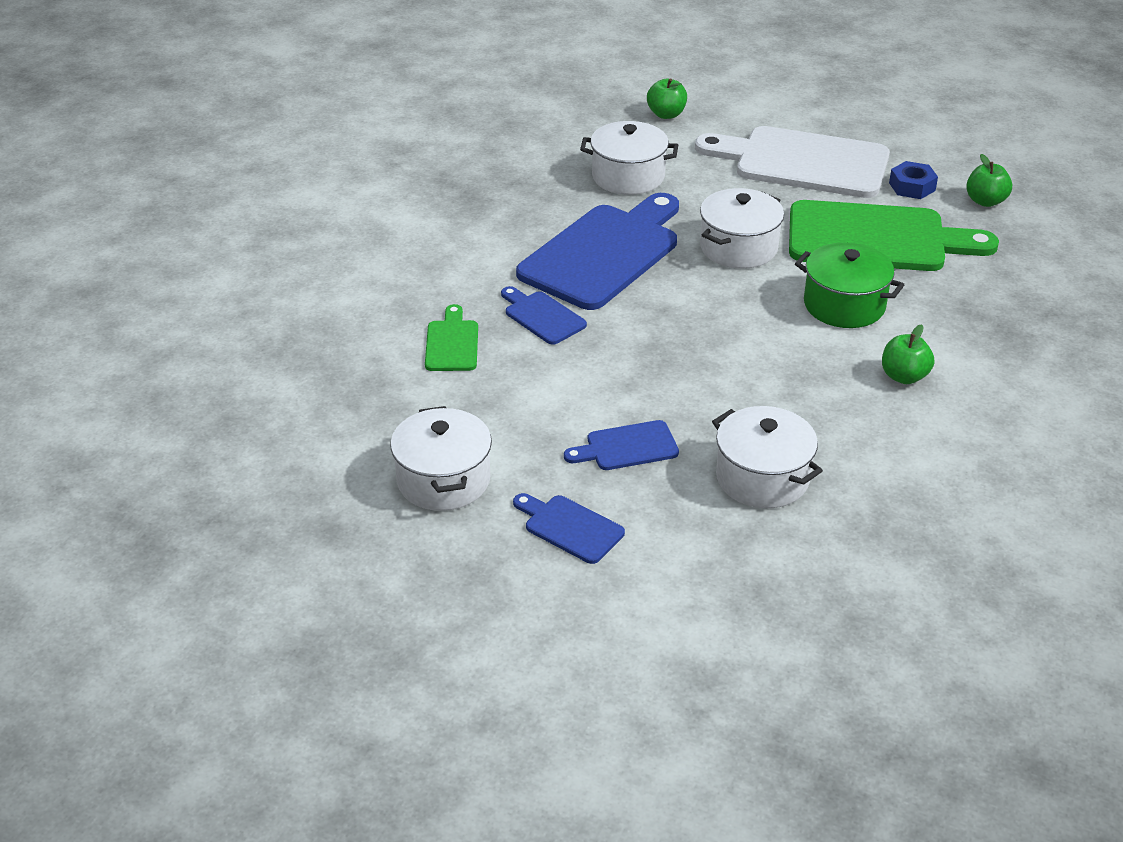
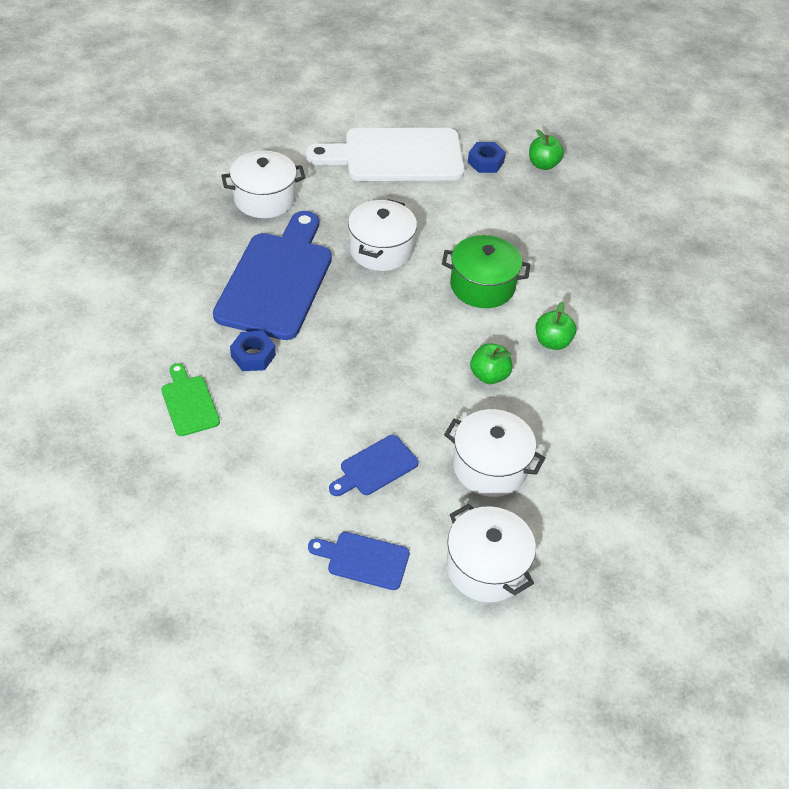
camera: 25 degrees left, 10 degrees up
white pot [390,406,492,511] -> white pot moved to [446,504,536,602]
blue cutting board [501,286,587,345] -> blue nut [230,331,276,371]
green apple [647,78,687,119] -> green apple moved to [470,343,513,384]
green cutting board [789,200,999,271] -> none

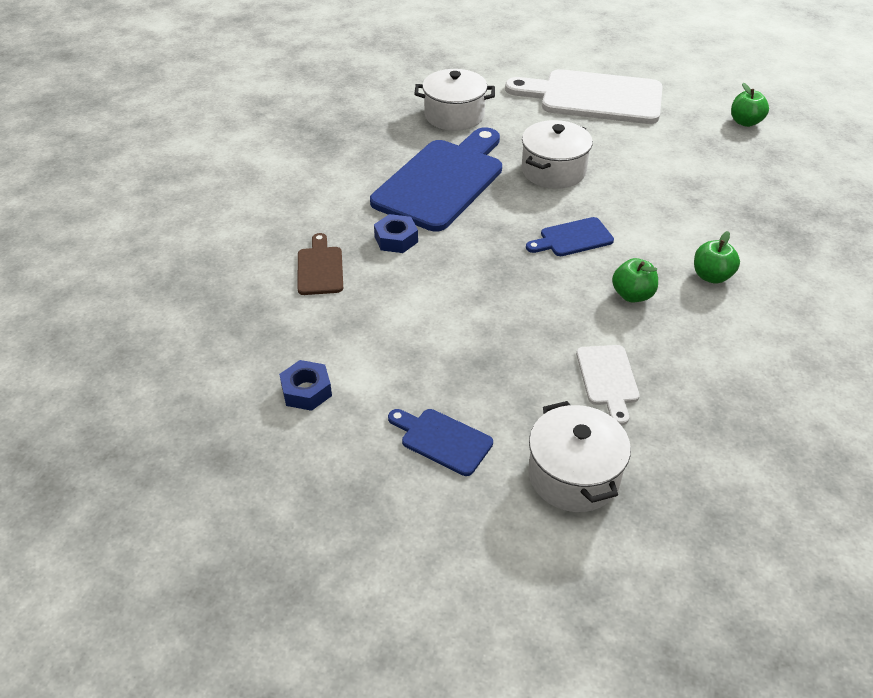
camera: 20 degrees right, 5 degrees down
green cutting board [161,363,220,436] -> brown cutting board [297,233,343,295]
blue cutting board [329,435,418,496] -> blue cutting board moved to [526,217,614,256]
green pot [442,235,530,308] -> none
white pot [444,409,545,497] -> white cutting board [576,345,639,425]
blue nut [468,142,506,173] -> blue nut moved to [279,360,332,411]

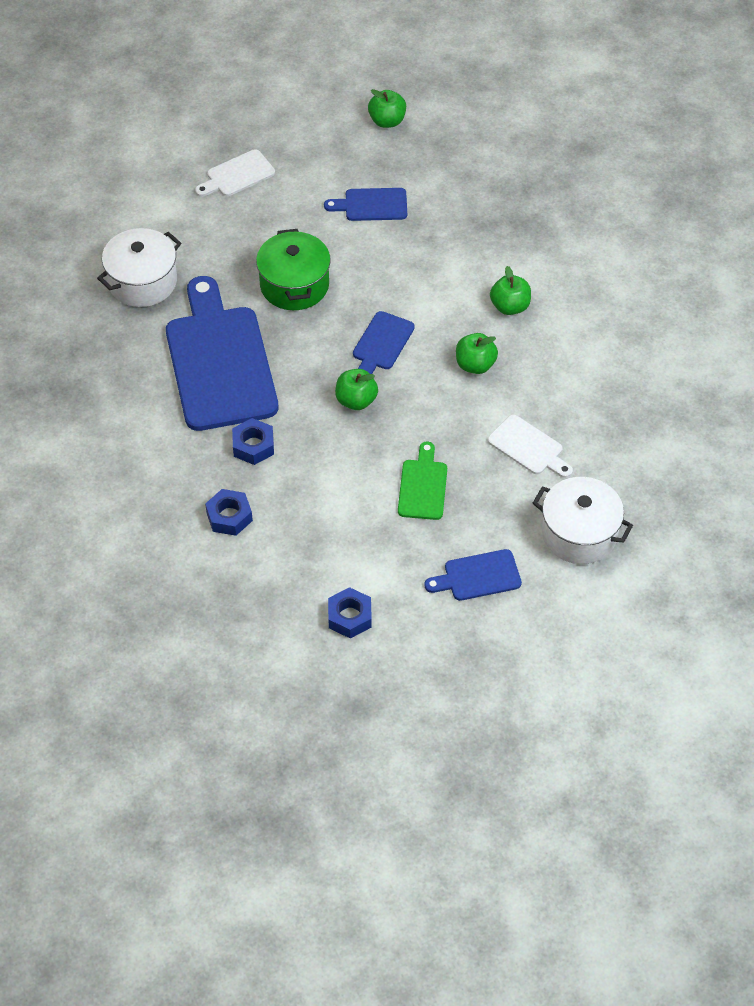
camera: 45 degrees left, 10 degrees up
brown cutting board [297,233,343,295] -> blue nut [205,489,253,536]
white cutting board [505,69,663,124] -> white cutting board [195,149,275,197], size x0.46
white pot [522,120,593,189] -> green pot [256,229,331,310]
none -> blue cutting board [324,188,407,221]
none -> green apple [335,369,378,410]
none -> green cutting board [398,442,447,520]

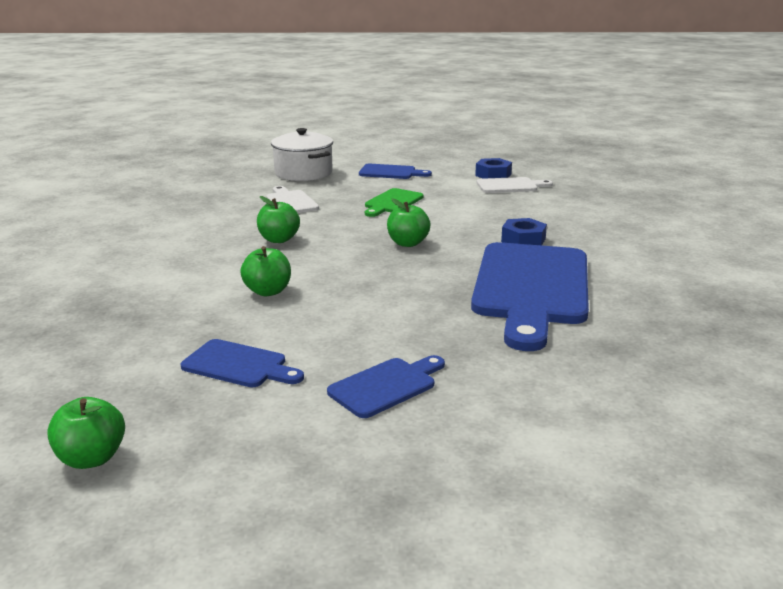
camera: 155 degrees left, 30 degrees down
white pot [97,228,181,307] -> none
white cutting board [195,149,275,197] -> white cutting board moved to [476,177,553,193]
blue nut [205,489,253,536] -> none
green pot [256,229,331,310] -> none
blue cutting board [353,311,415,374] -> blue cutting board moved to [327,355,445,418]
green apple [490,266,531,315] -> green apple moved to [240,246,291,296]

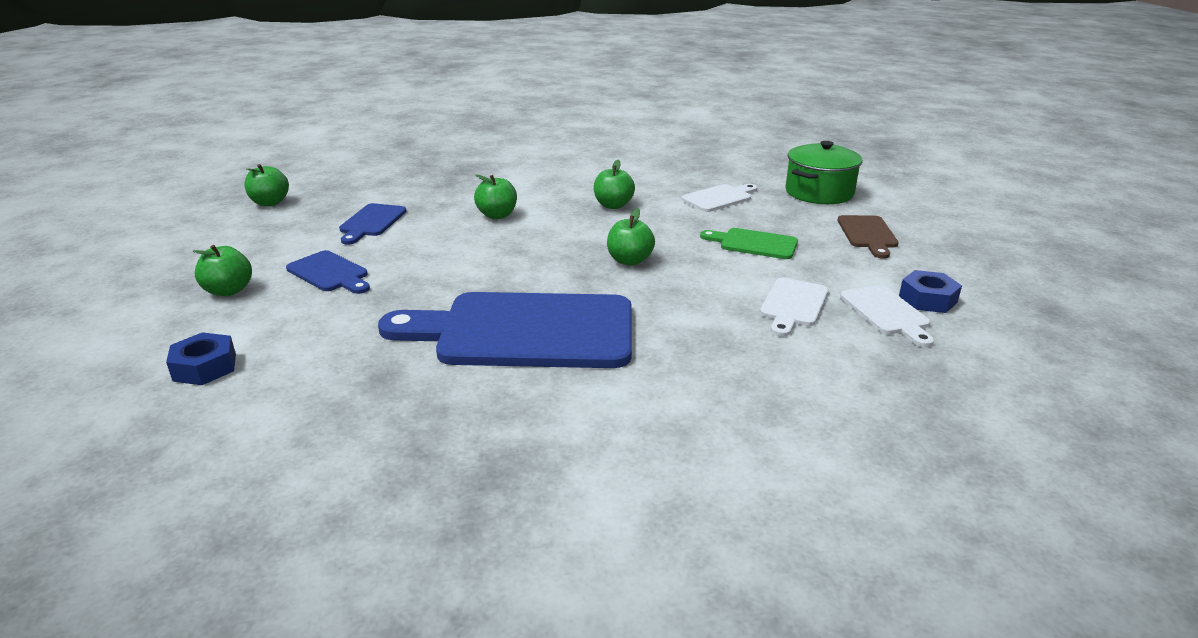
camera: 80 degrees right, 5 degrees up
white pot [271,128,333,181] -> green pot [785,141,862,204]
blue cutting board [359,164,432,179] -> brown cutting board [837,215,899,259]
blue nut [501,218,547,245] -> blue nut moved to [166,332,236,385]
none -> green apple [192,245,252,296]
none -> white cutting board [760,278,828,337]

